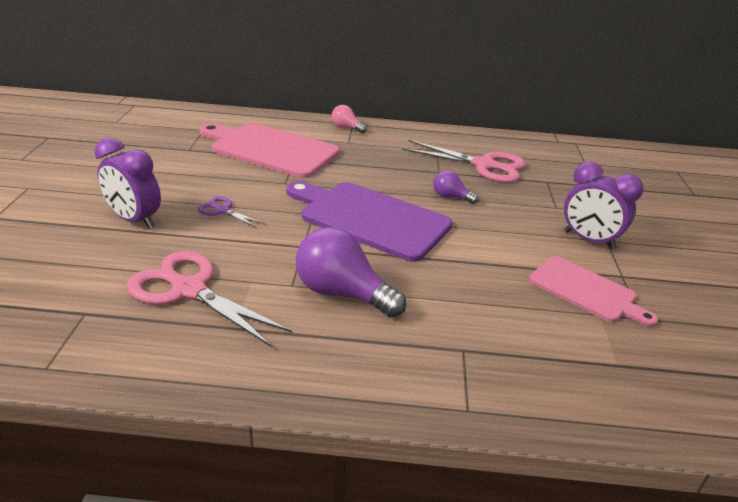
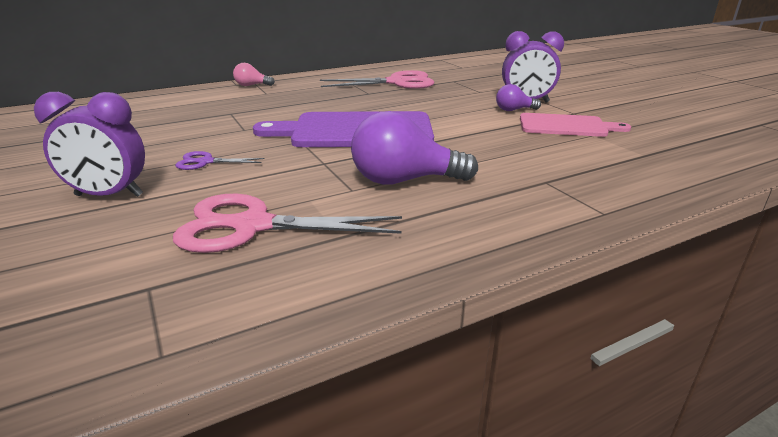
camera: 30 degrees left, 5 degrees down
pink cutting board [199,123,340,178] -> none
purple light bulb [433,170,479,204] -> purple light bulb moved to [496,84,541,111]

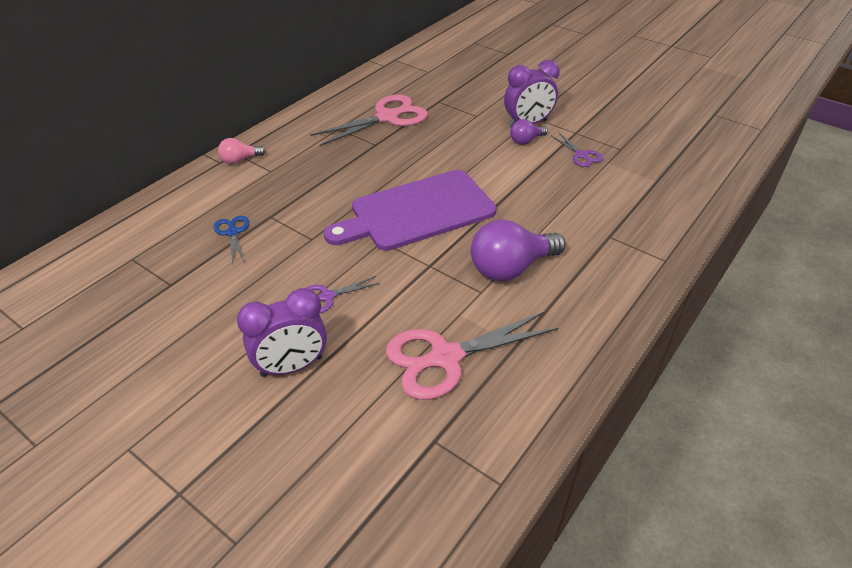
camera: 25 degrees left, 15 degrees up
pink cutting board [520,113,631,137] -> purple scissors [551,133,603,167]
none -> blue scissors [214,216,249,265]

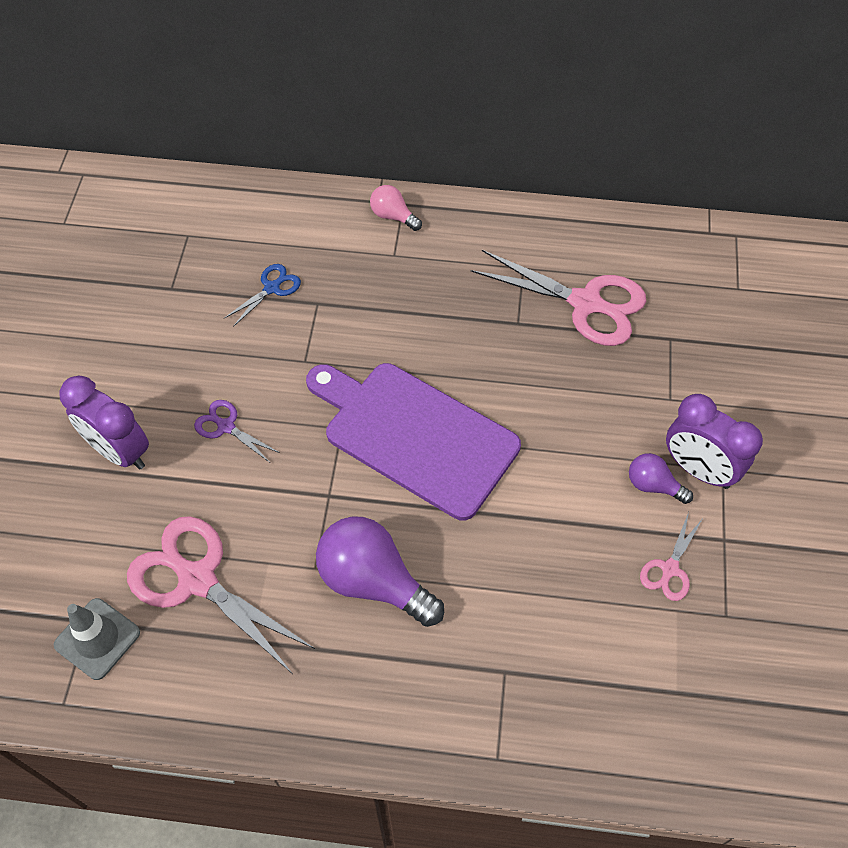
camera: 60 degrees right, 15 degrees up
purple scissors [551,133,603,167] -> pink scissors [640,512,703,601]
none -> grey traffic cone [54,598,140,680]

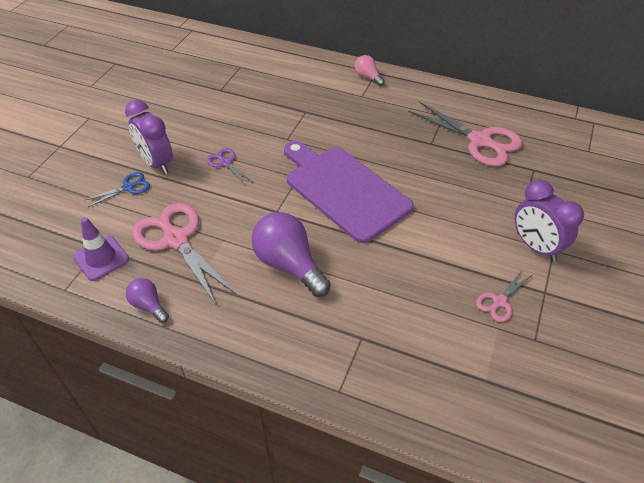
camera: 15 degrees right, 10 degrees down
grey traffic cone [54,598,140,680] -> purple traffic cone [73,217,129,281]
blue scissors [224,264,301,327] -> blue scissors moved to [86,172,150,207]
purple light bulb [629,453,693,504] -> purple light bulb moved to [126,278,169,323]

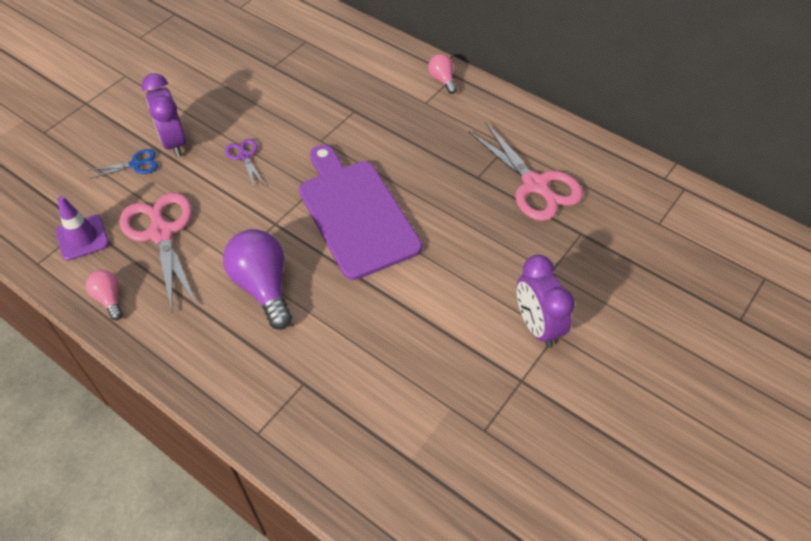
camera: 15 degrees right, 5 degrees up
purple light bulb [126,278,169,323] -> pink light bulb [86,270,123,320]
pink scissors [476,269,532,322] -> none

